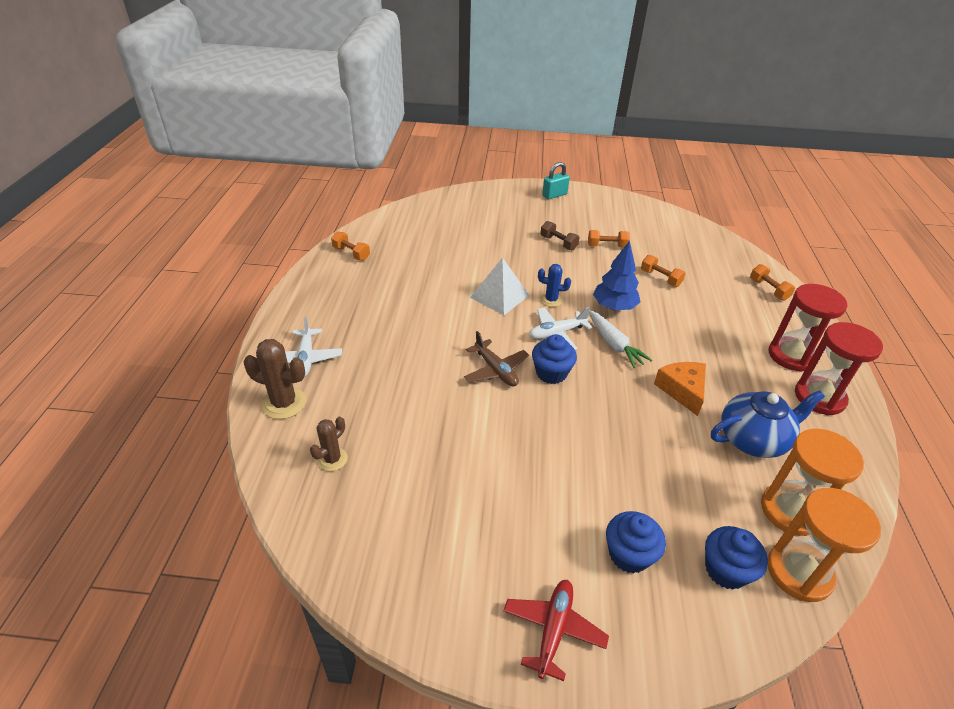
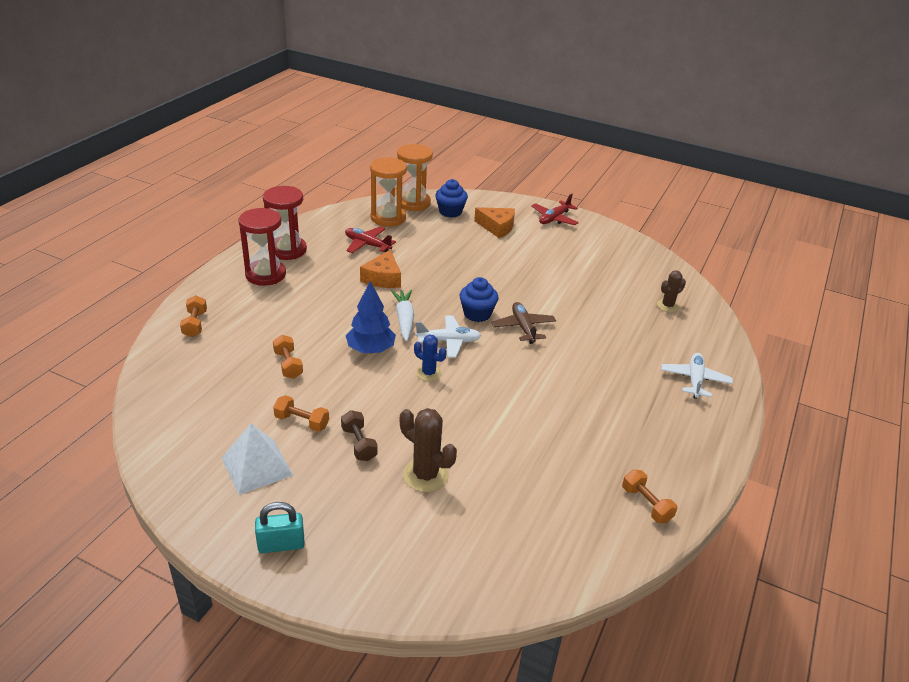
camera: 160 degrees left, 5 degrees down
brown cactus [244,339,306,419] -> brown cactus moved to [400,408,457,492]
white pyramid [470,257,529,315] -> white pyramid moved to [222,423,293,495]
blue cupcake [606,511,666,574] -> orange cheese [474,207,515,238]
blue teapot [711,390,825,458] -> red plane [345,226,396,253]

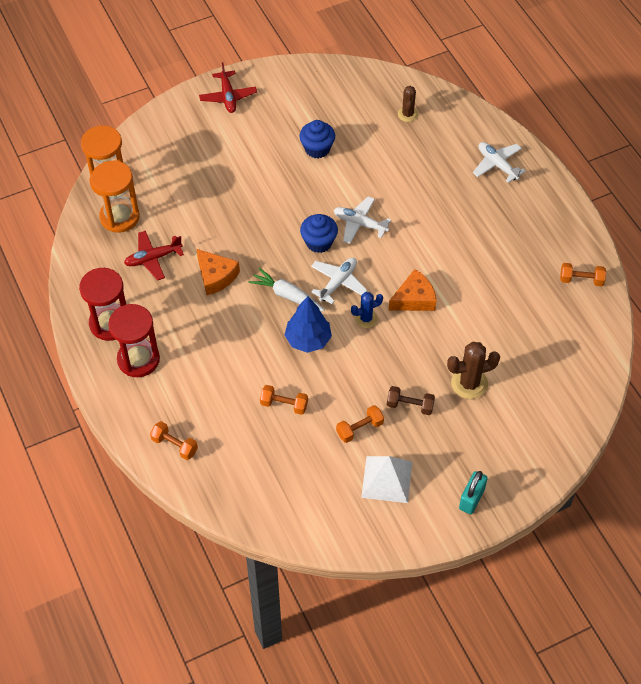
camera: 50 degrees left, 20 degrees up
blue cupcake [435,179,468,218] -> blue cupcake moved to [300,120,335,158]
orange cheese [474,207,515,238] -> orange cheese moved to [389,269,436,311]
brown plane [491,302,556,344] -> white plane [334,197,391,244]

